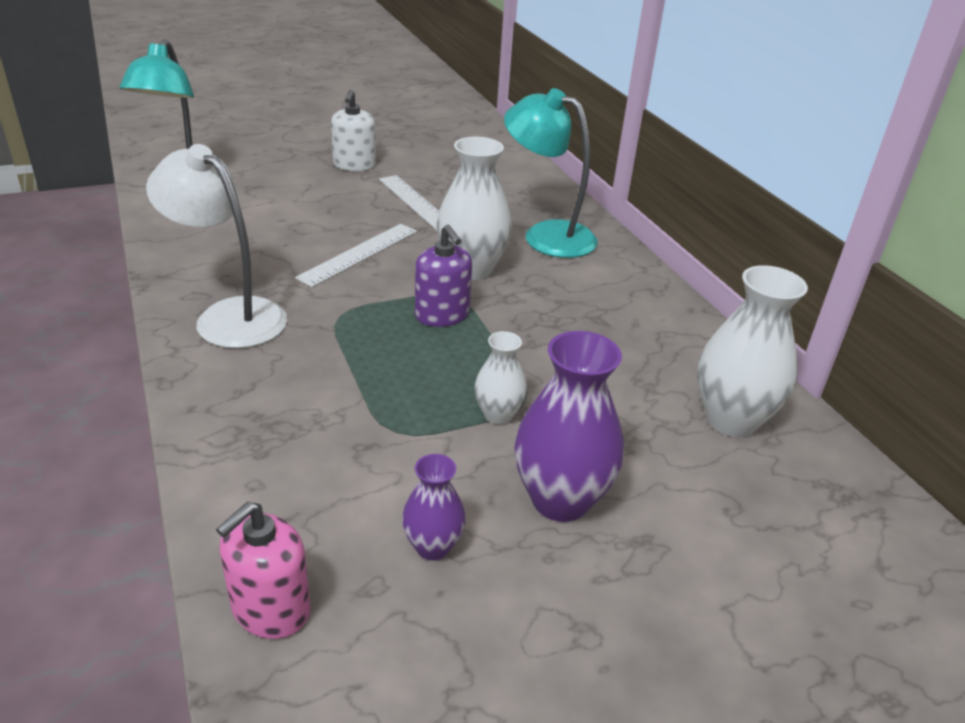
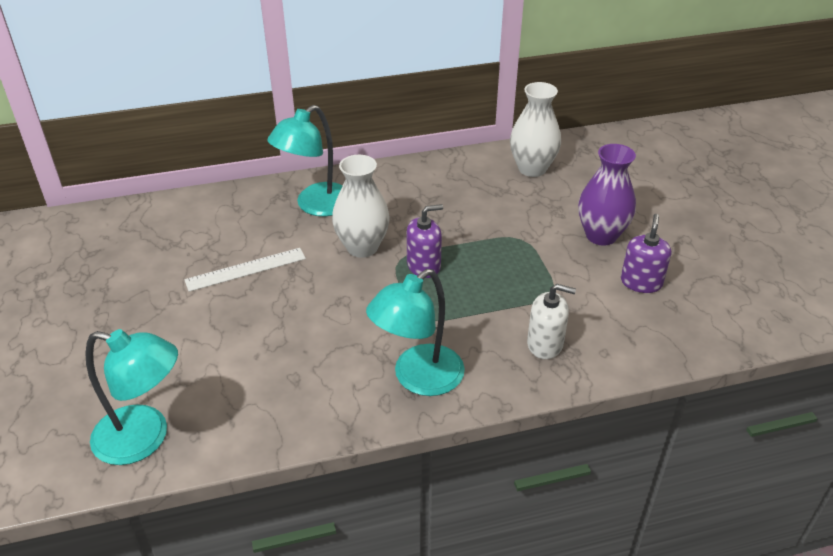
camera: 80 degrees left, 5 degrees up
white lamp [146,144,287,348] -> turquoise lamp [366,269,465,396]
pink soap dispenser [216,501,311,639] -> none
white ruler [295,224,417,287] -> none
white soap dispenser [331,89,376,171] -> white soap dispenser moved to [527,284,576,359]
purple vase [402,454,466,560] -> purple soap dispenser [621,214,671,293]
white vase [475,331,527,424] -> none

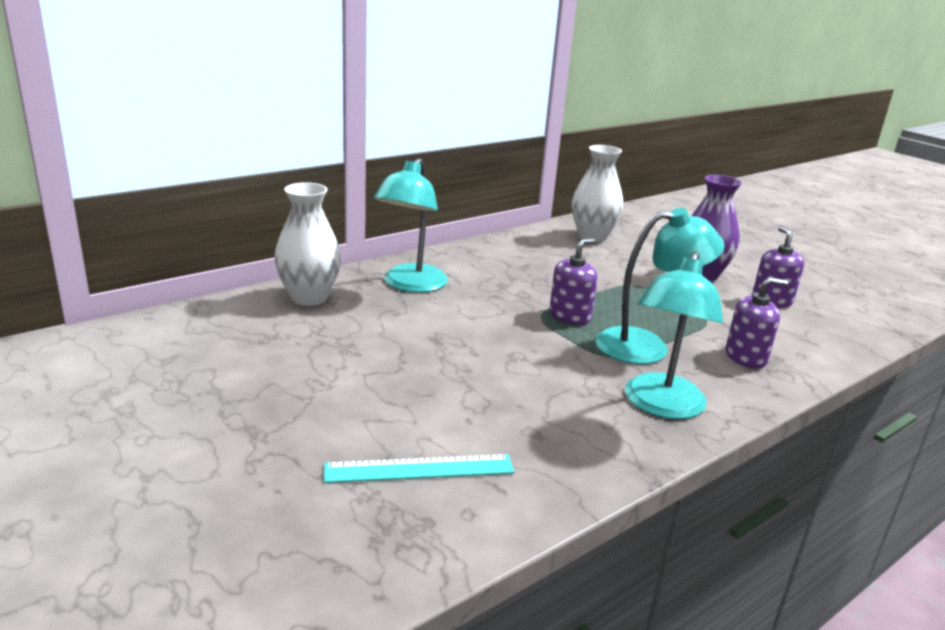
camera: 25 degrees left, 15 degrees down
turquoise lamp [85,329,178,465] -> turquoise lamp moved to [595,208,725,364]
white ruler [184,248,306,292] -> none
white vase [332,155,390,258] -> white vase moved to [274,182,341,306]
white soap dispenser [527,284,576,359] -> purple soap dispenser [726,277,788,369]
none -> turquoise ruler [324,454,514,483]

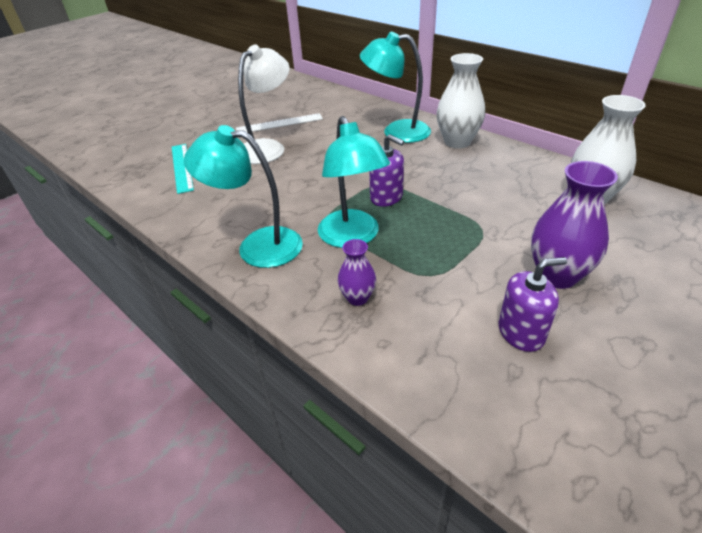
camera: 85 degrees right, 15 degrees up
white vase [274,182,341,306] -> white vase moved to [437,53,485,149]
purple soap dispenser [726,277,788,369] -> purple vase [338,239,376,306]
none -> white ruler [236,113,323,133]
none -> white lamp [238,45,290,164]

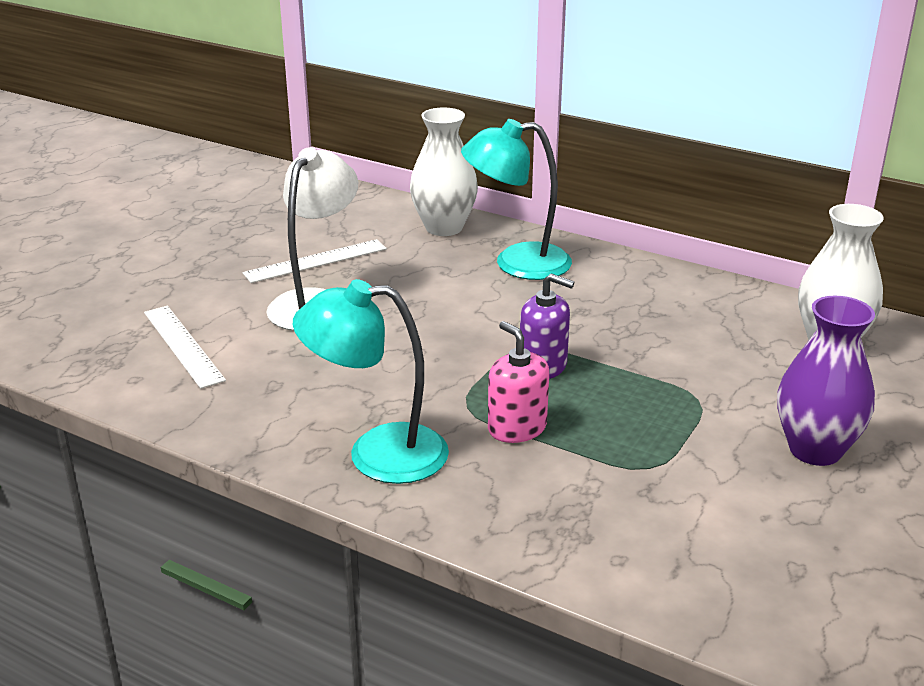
camera: 15 degrees left, 10 degrees down
turquoise ruler [172,144,194,194] -> white ruler [144,306,226,389]
turquoise lamp [318,116,390,248] -> pink soap dispenser [488,321,549,443]
purple vase [338,239,376,306] -> none
white vase [437,53,485,149] -> white vase moved to [410,108,478,236]
purple soap dispenser [499,257,567,352] -> none

